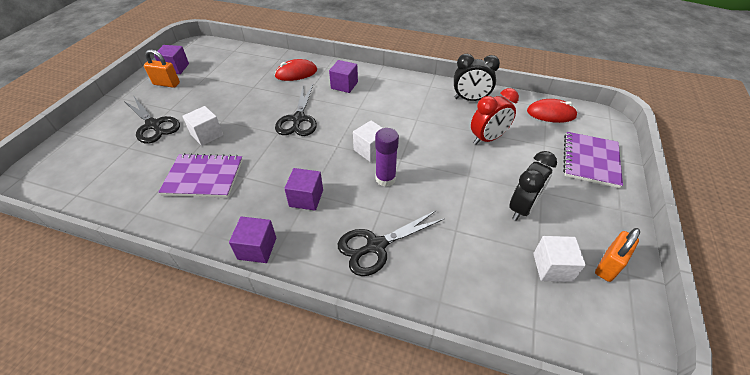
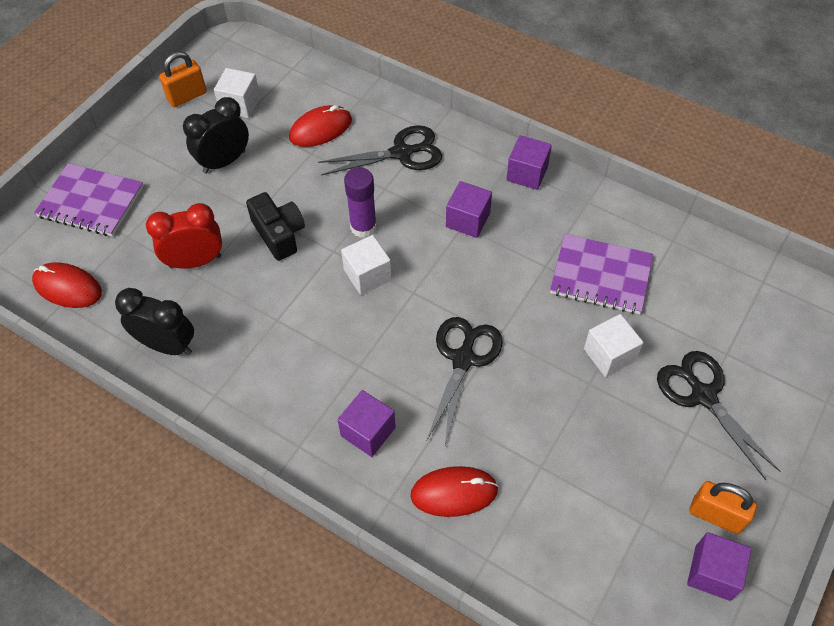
camera: 165 degrees left, 10 degrees up
purple notebook [563,132,623,188] -> purple notebook turned 75 degrees clockwise [34,163,144,236]
none -> black camera [246,192,305,261]
none -> red mouse [289,105,352,147]

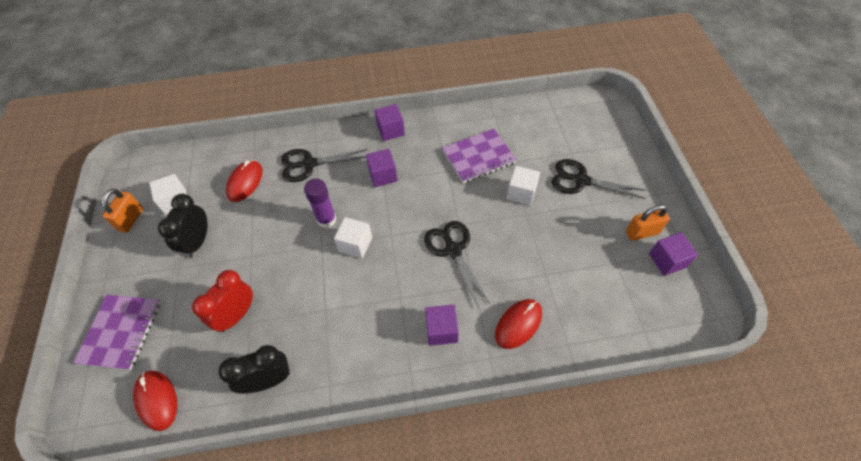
camera: 40 degrees left, 0 degrees up
red mouse [32,262,102,308] -> red mouse turned 75 degrees clockwise [133,371,177,431]
purple notebook [34,163,144,236] -> purple notebook turned 60 degrees counterclockwise [73,295,160,370]
black camera [246,192,305,261] -> none
black scissors [318,125,442,176] -> black scissors turned 135 degrees counterclockwise [281,149,368,182]

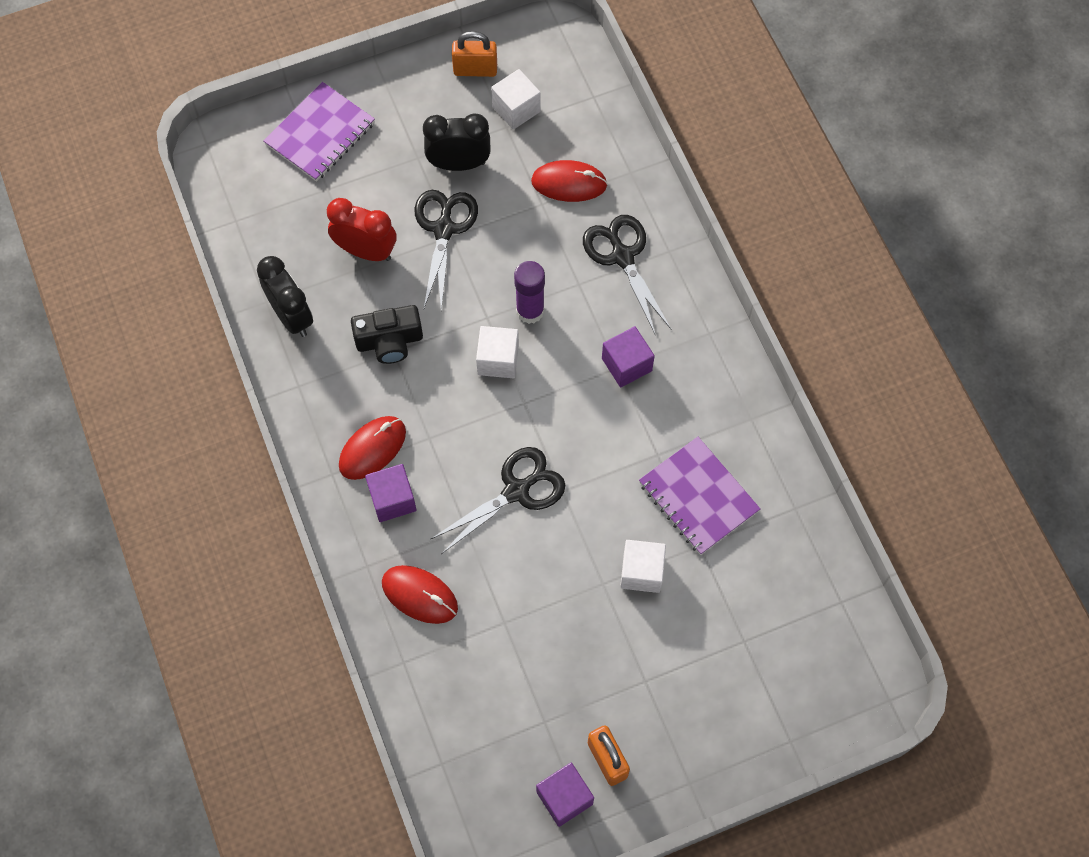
camera: 75 degrees right, 10 degrees up
purple notebook [73,295,160,370] -> purple notebook turned 45 degrees counterclockwise [263,82,375,182]
red mouse [133,371,177,431] -> red mouse moved to [339,416,406,480]
purple cube [375,104,405,141] -> none
black scissors [552,159,647,199] -> black scissors moved to [415,190,478,310]
none -> black camera [351,305,423,364]

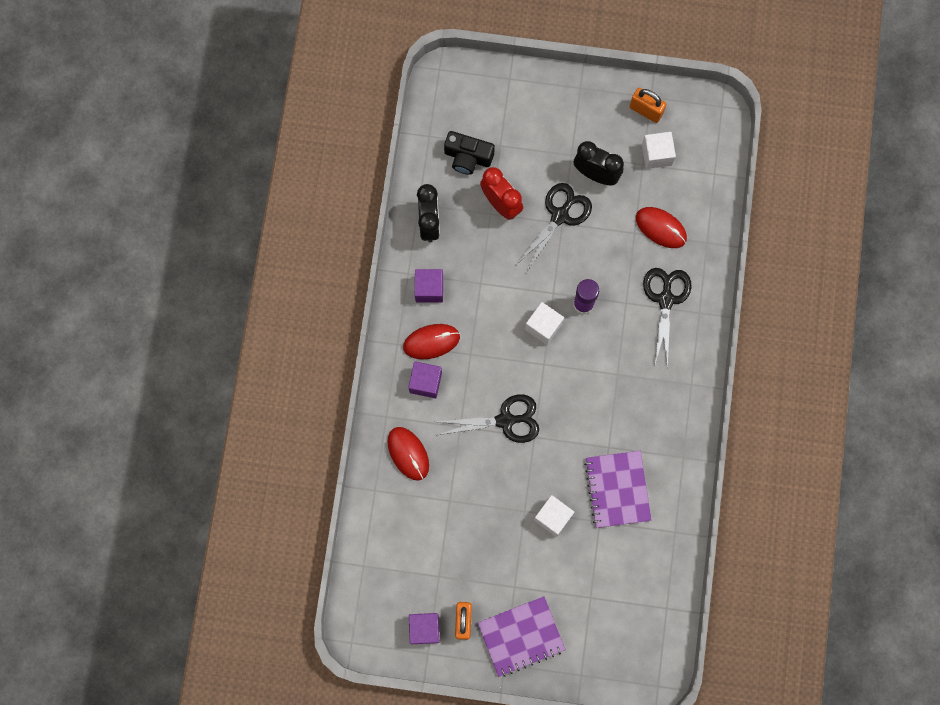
camera: 30 degrees right, 10 degrees up
purple notebook [263,82,375,182] -> purple notebook moved to [478,596,566,677]
black camera [351,305,423,364] -> black camera moved to [444,131,495,175]
purple cube [602,326,655,387] -> purple cube moved to [415,269,443,303]

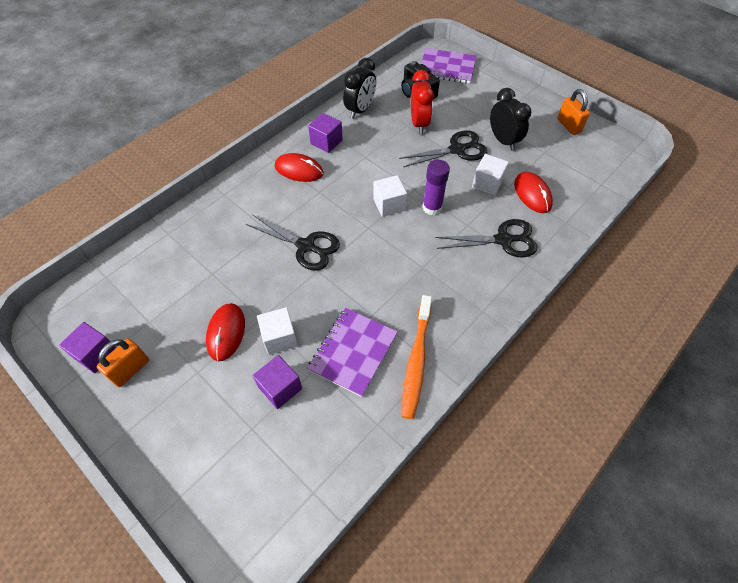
camera: 35 degrees right, 20 degrees down
red mouse [387,427,429,481] -> red mouse moved to [206,303,245,361]
purple cube [408,361,442,398] -> purple cube moved to [253,355,302,409]
purple notebook [478,596,566,677] -> purple notebook moved to [421,48,477,84]
white cube [642,132,676,169] -> white cube moved to [472,154,509,195]
black scissors [643,268,692,368] -> black scissors turned 45 degrees clockwise [435,219,538,258]
none -> orange toothbrush [402,295,432,419]

